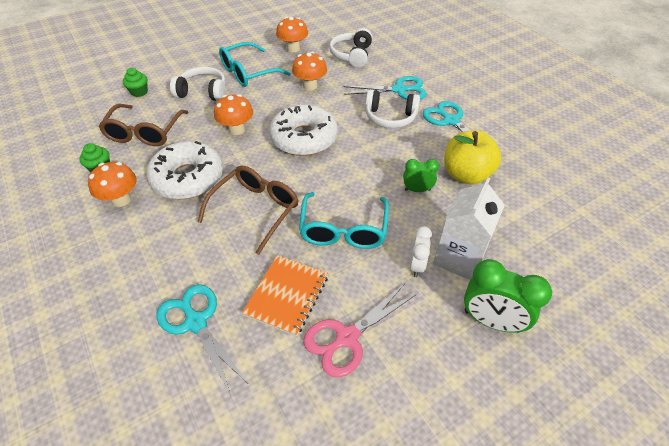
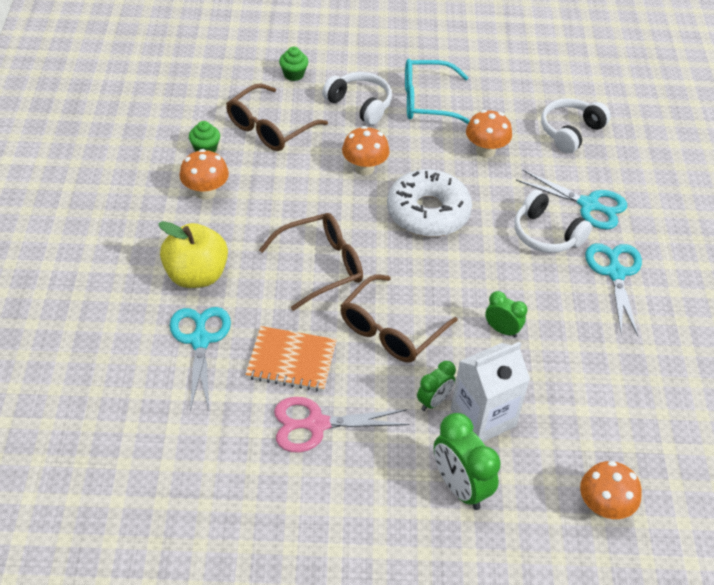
camera: 30 degrees right, 0 degrees up
white donut [146,141,223,199] -> none
orange notebook [242,255,328,336] -> orange notebook turned 45 degrees clockwise [245,326,337,392]
orange mushroom [276,17,308,52] -> orange mushroom moved to [580,461,642,519]
turquoise glasses [299,192,389,249] -> brown glasses [340,274,458,362]
white clock [410,226,432,277] -> green clock [417,361,456,411]
yellow apple [444,130,502,185] -> yellow apple moved to [158,221,228,288]

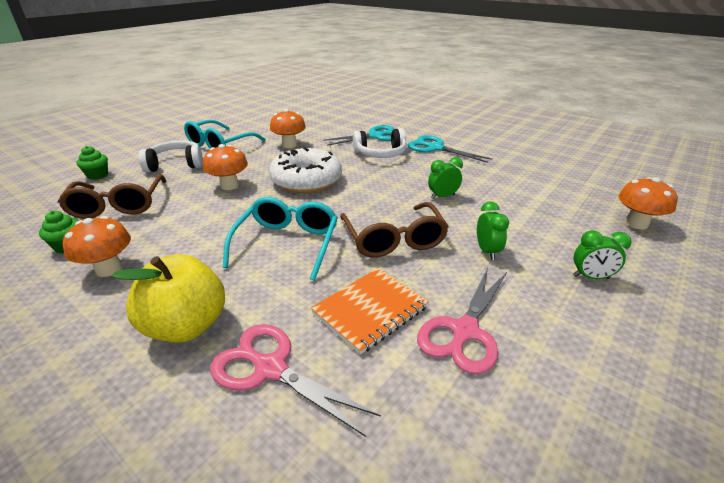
camera: 50 degrees left, 15 degrees down
turquoise scissors [170,307,231,411] -> pink scissors [210,324,381,437]
brown glasses [259,213,363,311] -> turquoise glasses [223,197,338,281]
green clock [434,413,501,510] -> green clock [573,230,632,279], size x0.59
white carton [451,342,530,442] -> none
white headphones [541,98,611,153] -> none

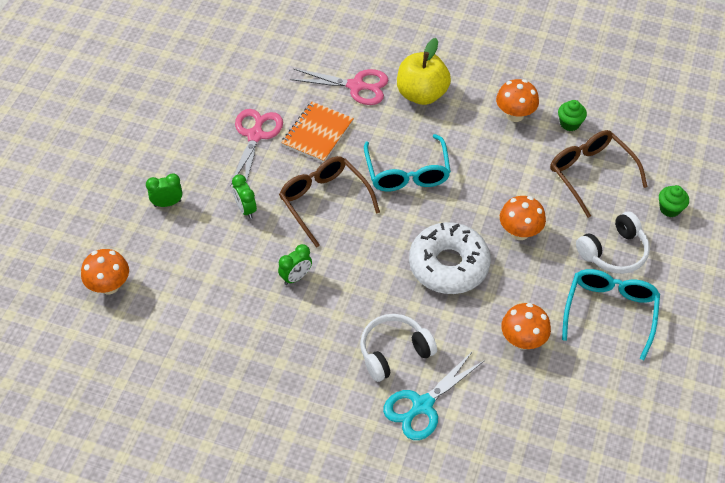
camera: 160 degrees right, 20 degrees up
turquoise scissors [408,135,492,163] -> none

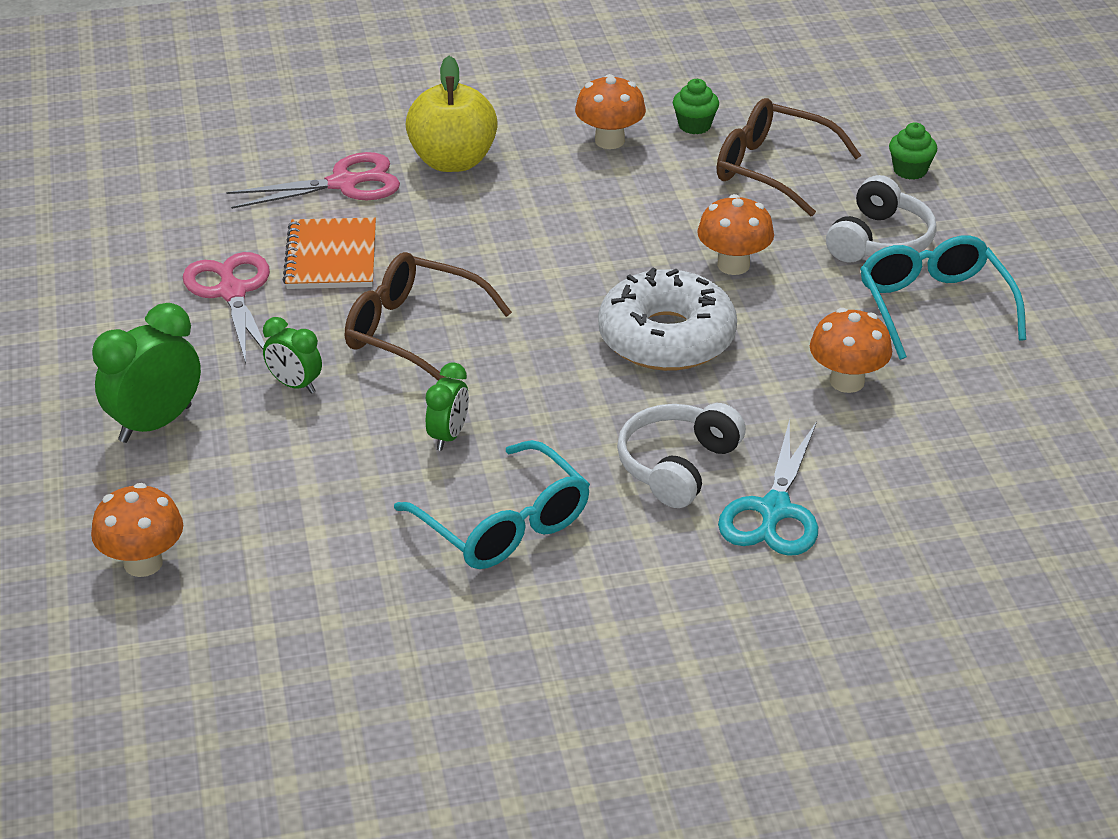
camera: 30 degrees left, 15 degrees down
green clock [146,173,182,207] -> green clock [92,303,201,443], size x1.69
turquoise glasses [364,134,451,191] -> turquoise glasses moved to [394,440,590,569]

